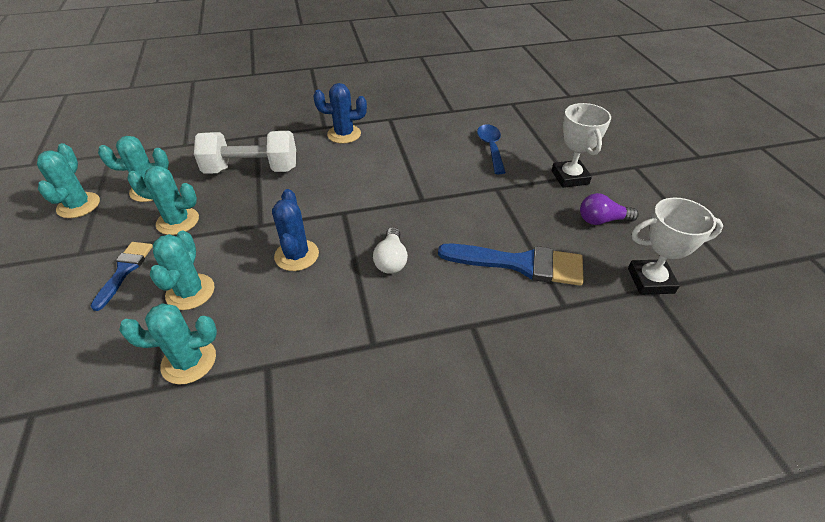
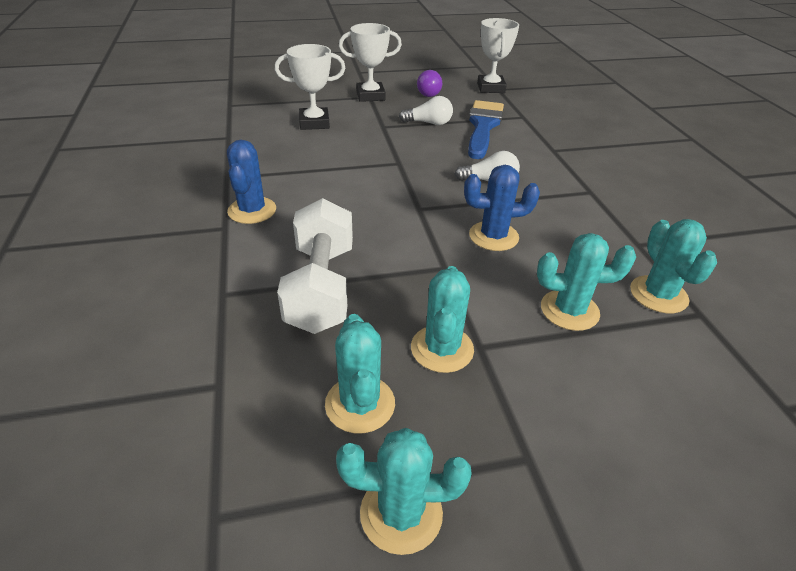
camera: 90 degrees left, 5 degrees down
blue brush [91,242,153,311] -> none
blue spoon [477,124,506,174] -> white trophy [275,44,345,130]
none -> white light bulb [399,96,453,125]

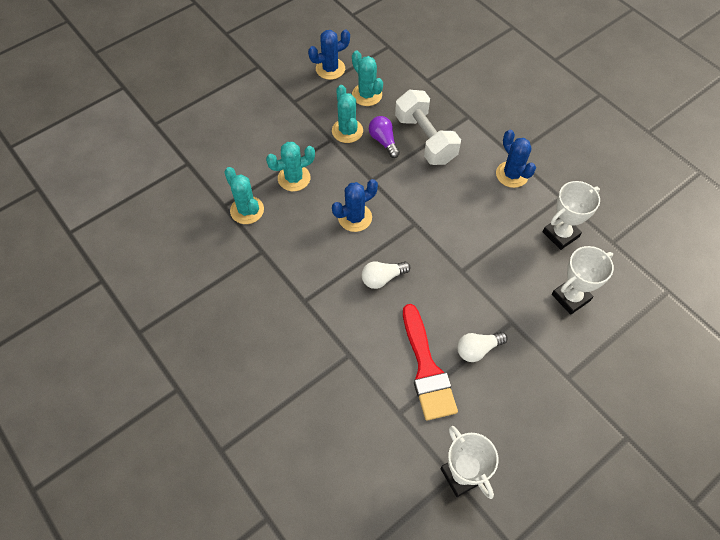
camera: 155 degrees right, 20 degrees up
turquoise cactus [336,428,472,555] -> blue cactus [308,29,350,80]
white trophy [339,23,402,102] -> white trophy moved to [543,181,600,250]
purple light bulb [417,70,442,97] -> purple light bulb moved to [369,116,400,158]
blue brush [468,100,504,159] -> red brush [403,304,458,421]

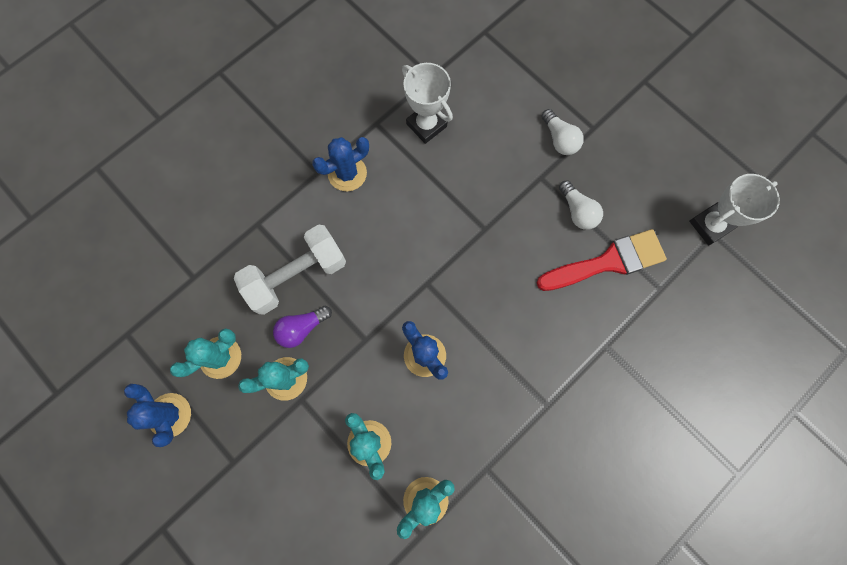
camera: 95 degrees left, 15 degrees up
white light bulb [362,262,410,289] -> white light bulb moved to [541,109,584,155]
white trophy [552,246,614,315] -> none

